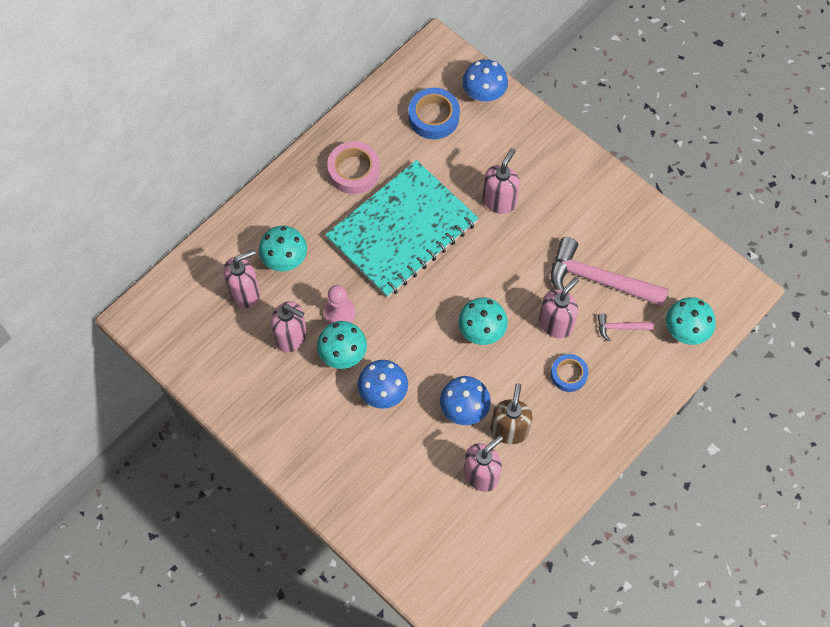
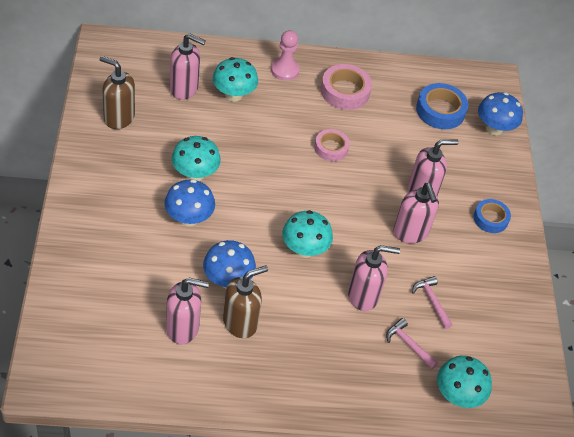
camera: 40 degrees right, 15 degrees down
pink soap dispenser [271,301,307,353] -> pink soap dispenser moved to [393,183,439,243]
pink pawn [324,285,356,324] -> pink pawn moved to [271,30,300,81]
turquoise notebook [325,160,478,298] -> pink tape [314,129,350,161]
pink hammer [551,237,669,306] -> pink hammer [412,276,452,329], size x0.46
blue tape [551,354,588,392] -> blue tape moved to [474,199,511,233]
none -> brown soap dispenser [99,56,135,129]

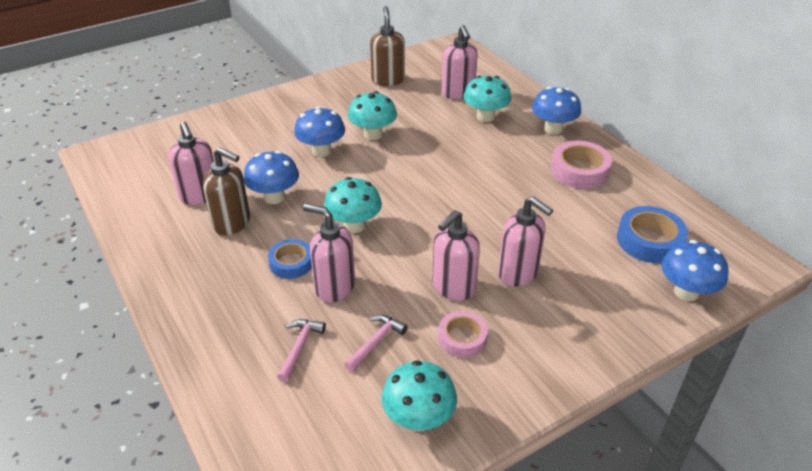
camera: 65 degrees right, 10 degrees down
pink pawn [271,30,300,81] -> blue mushroom [532,87,581,135]
pink tape [314,129,350,161] -> pink tape moved to [438,311,488,358]
pink soap dispenser [348,245,400,311] -> pink soap dispenser turned 150 degrees clockwise [303,203,355,302]
turquoise mushroom [437,356,492,408] -> turquoise mushroom moved to [382,360,457,432]
blue tape [474,199,511,233] -> blue tape moved to [268,239,312,279]

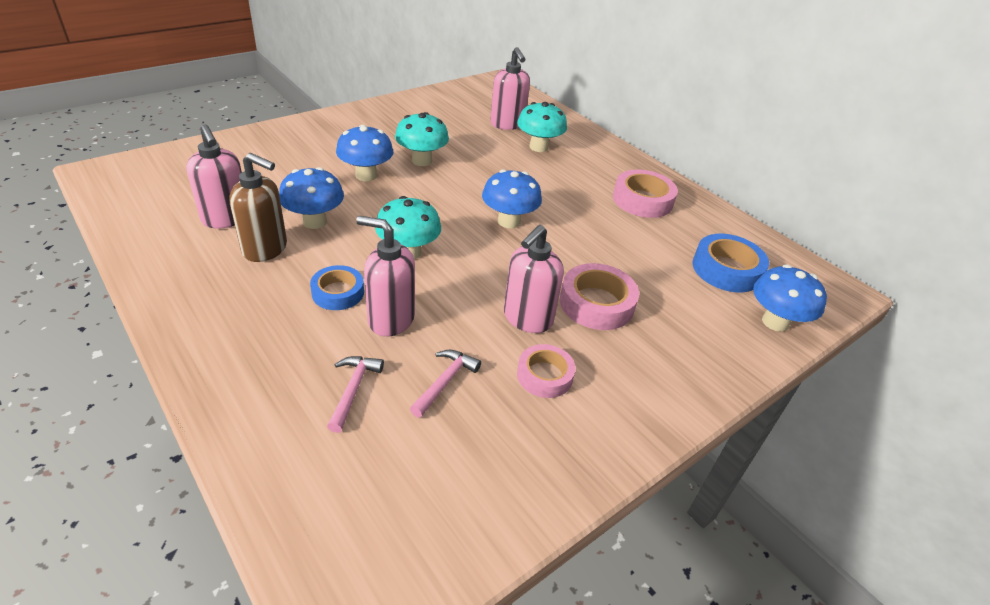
camera: 10 degrees left, 0 degrees up
brown soap dispenser [370,6,405,86] -> none
turquoise mushroom [382,360,457,432] -> none
pink soap dispenser [498,196,553,287] -> pink tape [560,263,639,330]
blue mushroom [532,87,581,135] -> blue mushroom moved to [482,169,542,228]

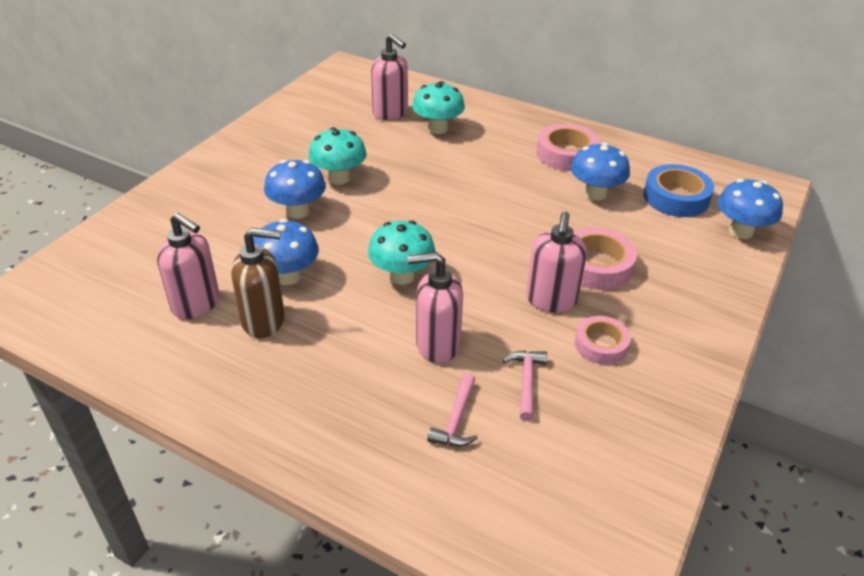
camera: 20 degrees left, 0 degrees up
blue tape [310,265,364,310] -> none
pink hammer [327,356,384,433] -> pink hammer turned 150 degrees counterclockwise [427,373,478,447]
blue mushroom [482,169,542,228] -> blue mushroom moved to [571,142,630,201]

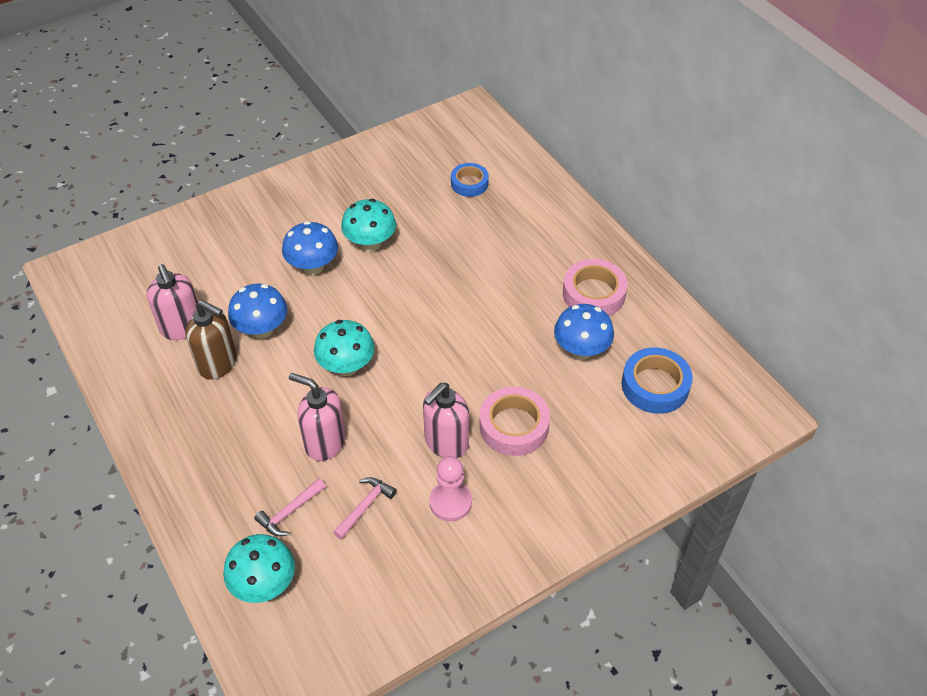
camera: 30 degrees right, 10 degrees up
pink soap dispenser [371,34,408,120] -> blue tape [451,163,489,197]
turquoise mushroom [412,81,465,134] -> turquoise mushroom moved to [223,534,295,603]
pink tape [575,316,631,365] -> pink pawn [429,456,472,521]
blue mushroom [718,179,783,239] -> none

